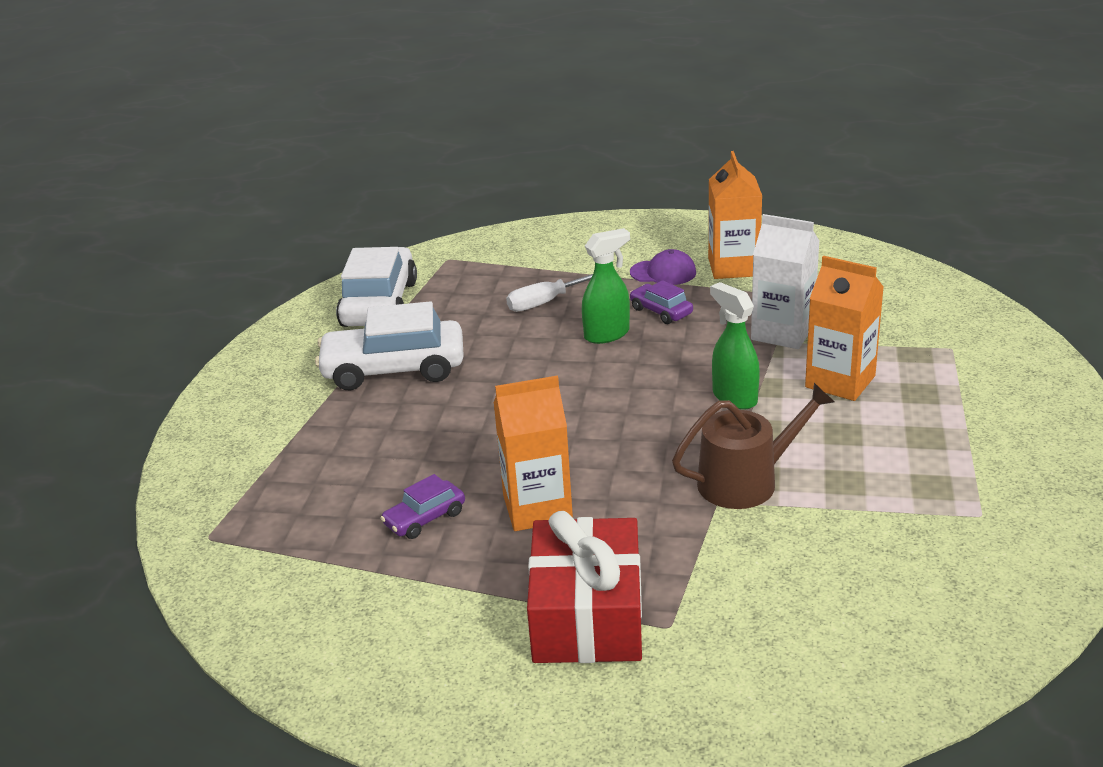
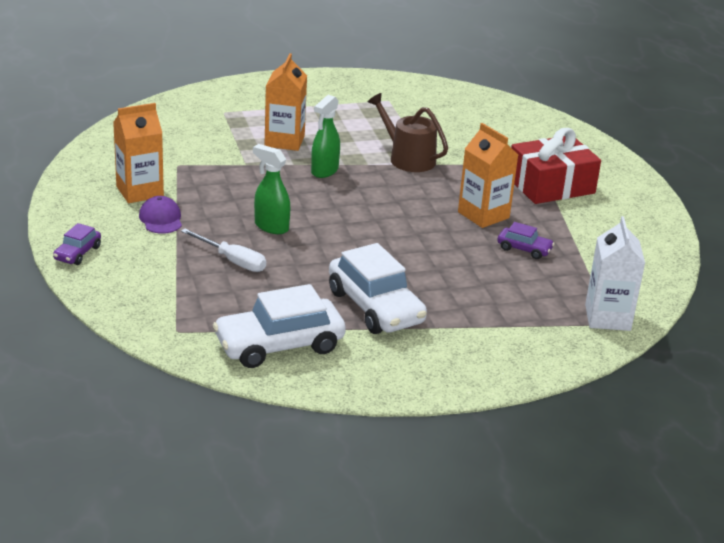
camera: 120 degrees left, 0 degrees up
purple car [629,280,693,324] -> purple car moved to [53,223,101,265]
white carton [751,214,820,349] -> white carton moved to [585,216,645,331]

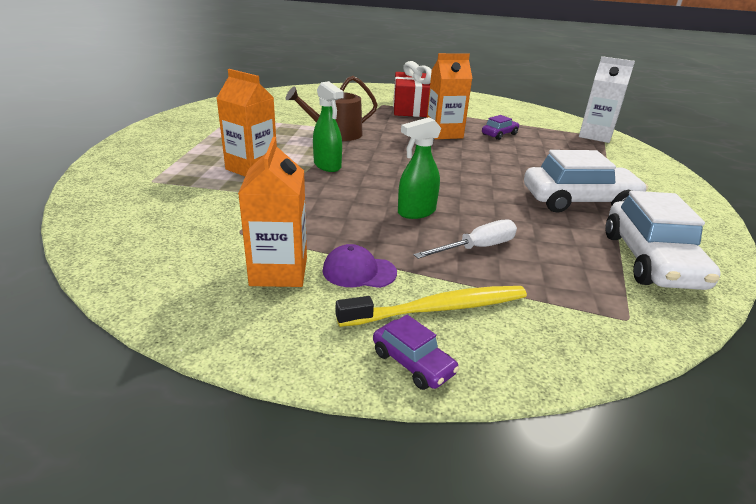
camera: 65 degrees left, 0 degrees up
none -> yellow toothbrush [336,286,527,327]

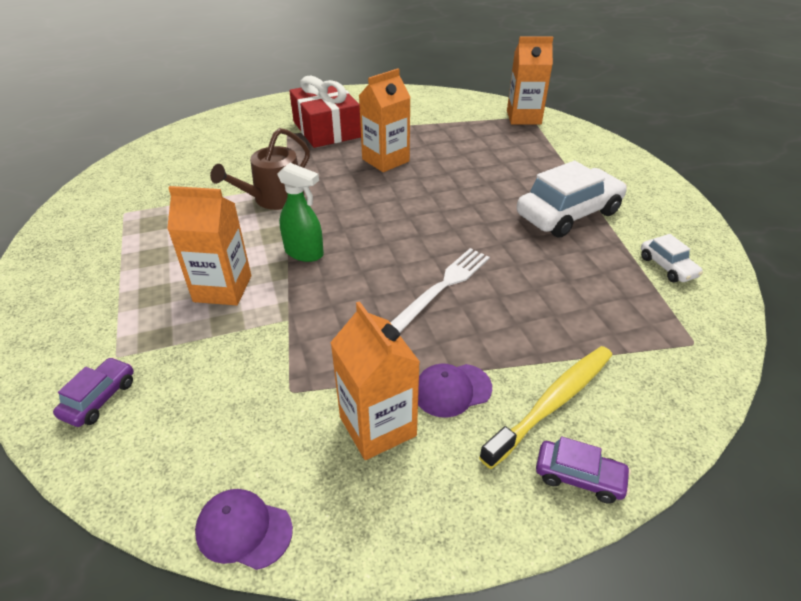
camera: 25 degrees left, 10 degrees up
green spray bottle [398,117,441,219] -> white fork [390,248,490,332]
white screwdriver [414,220,517,259] -> none
purple car [482,115,519,140] -> purple car moved to [53,357,134,427]
white carton [579,56,635,143] -> orange carton [507,37,553,125]
white car [605,191,721,290] -> white car [641,234,703,282], size x0.49
none -> purple cap [195,489,293,570]

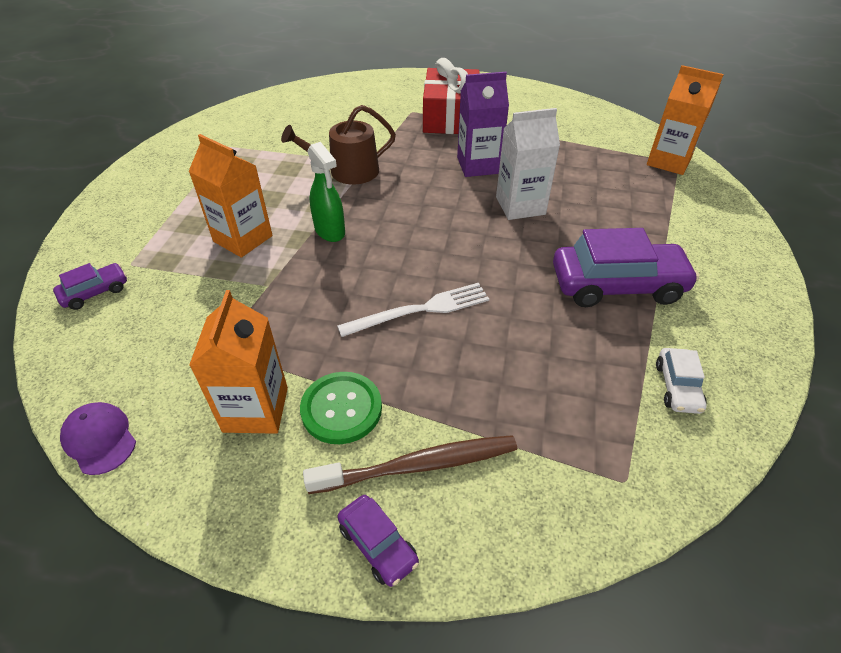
camera: 30 degrees right, 5 degrees up
orange carton [359,68,411,172] -> purple carton [457,72,509,177]
purple cap [418,364,492,418] -> green button [300,372,382,444]
yellow toothbrush [479,346,612,469] -> brown toothbrush [303,435,517,494]
white car [517,161,627,238] -> purple car [553,228,699,307]
none -> white carton [496,108,560,220]

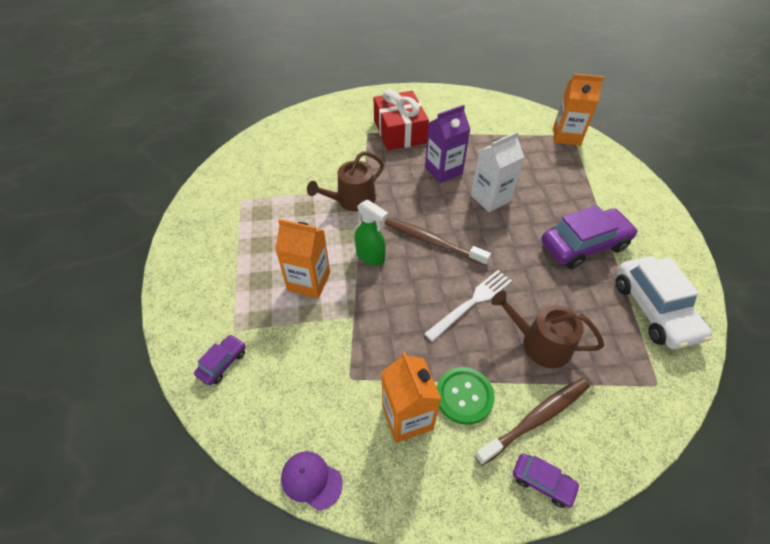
camera: 20 degrees left, 5 degrees up
white car [656,348,706,414] -> white car [616,256,712,349], size x2.04
none -> brown toothbrush [385,218,491,266]
none -> brown watering can [491,291,604,368]

